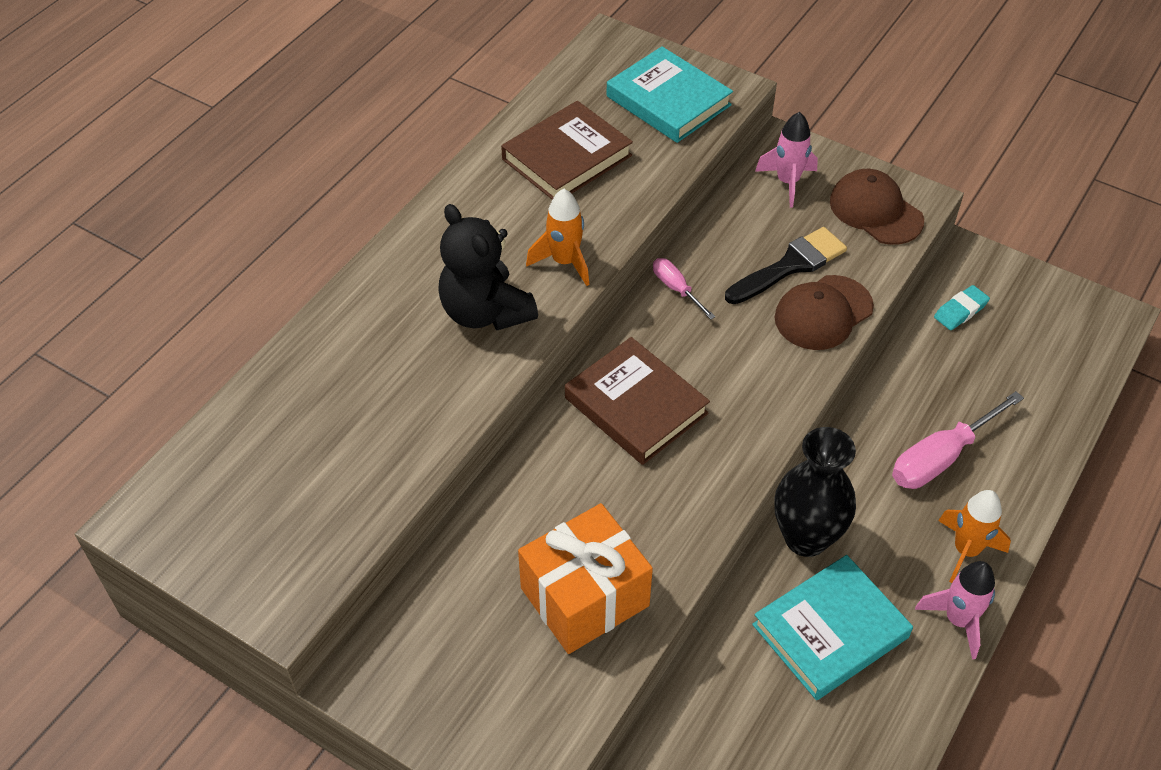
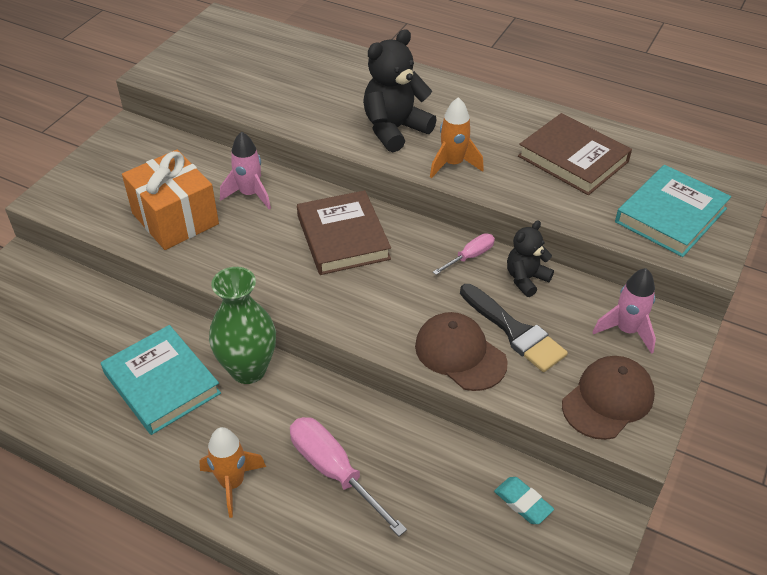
camera: 85 degrees right, 5 degrees down
brown book [565,337,710,465] -> brown book turned 60 degrees counterclockwise [297,190,391,275]
black vase [774,427,856,557] -> green vase [209,267,276,384]
pink rocket [915,561,995,660] -> pink rocket moved to [220,131,271,209]
none -> black teddy bear [507,220,554,297]

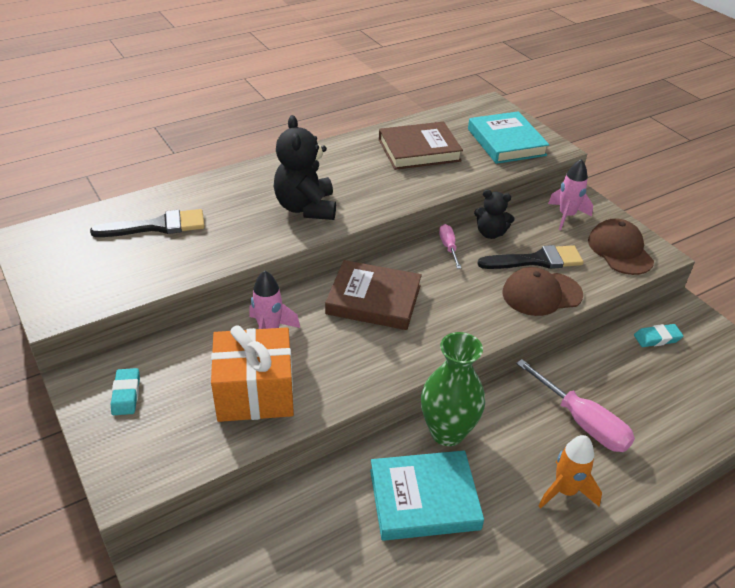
camera: 60 degrees left, 5 degrees down
pink screwdriver [290,417,407,536] -> pink screwdriver turned 120 degrees counterclockwise [516,359,635,452]
orange rocket [430,97,484,178] -> none
black teddy bear [507,220,554,297] -> black teddy bear turned 60 degrees counterclockwise [474,190,515,239]
none -> black brush [90,209,205,237]
none -> turquoise eraser [111,368,140,415]

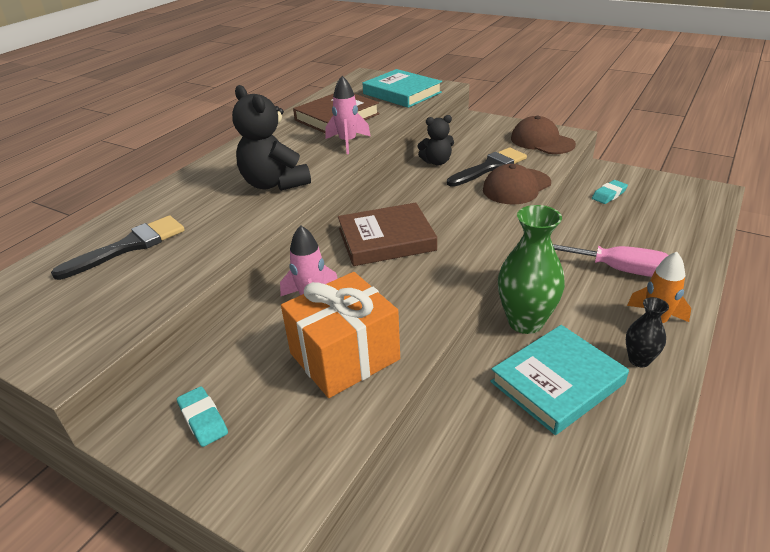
camera: 25 degrees left, 5 degrees down
pink screwdriver [439,224,461,269] -> none
pink rocket [548,159,593,230] -> pink rocket moved to [326,76,371,154]
none -> black vase [626,297,669,367]

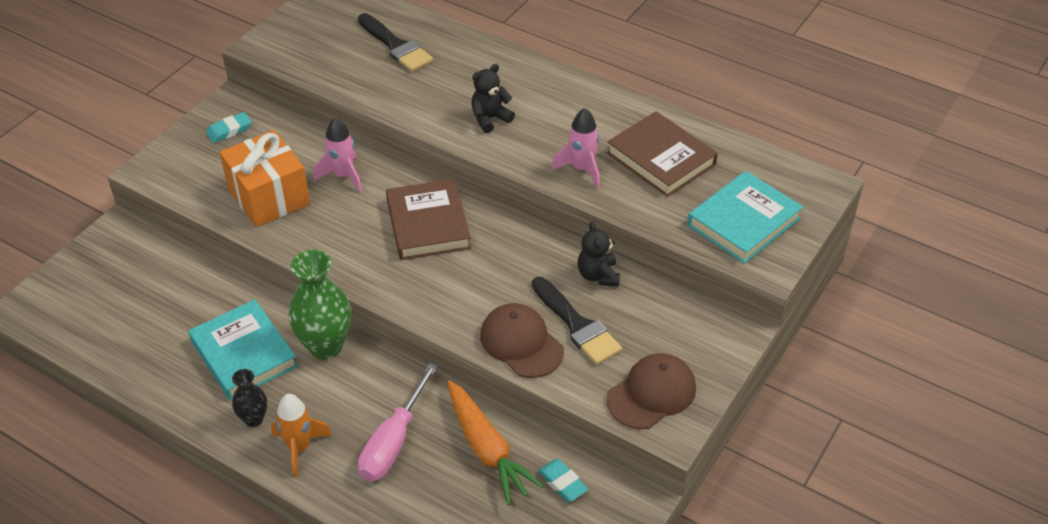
camera: 90 degrees right, 10 degrees up
black teddy bear [232,85,311,191] -> black teddy bear [471,64,515,133], size x0.60
none -> orange carrot [447,380,544,505]

